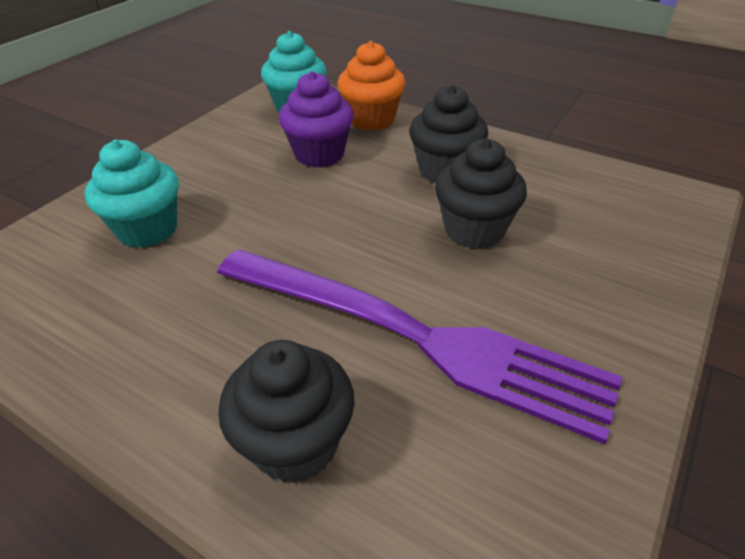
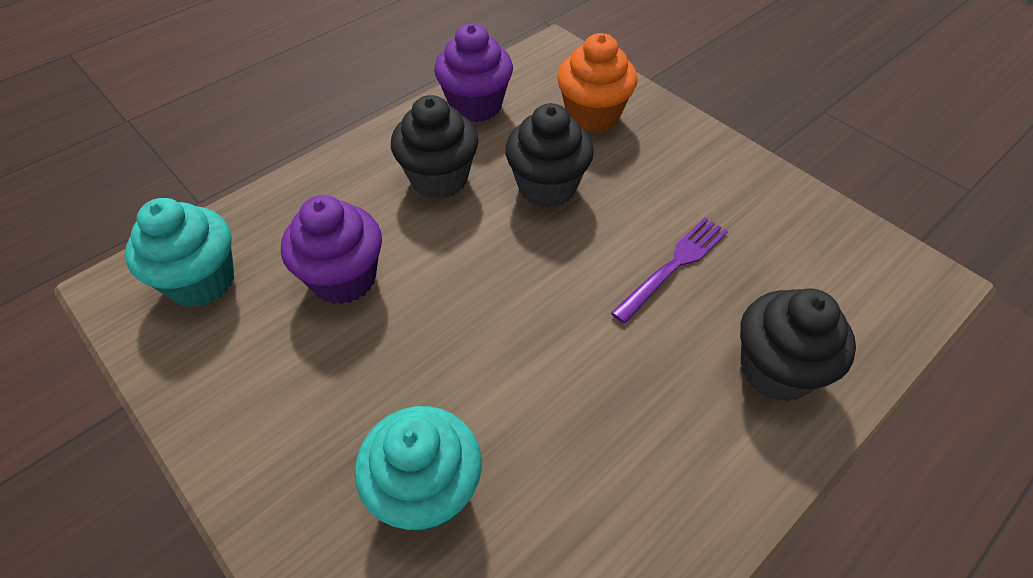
camera: 75 degrees left, 10 degrees up
purple fork [217,249,623,444] -> purple fork [611,217,728,324], size x0.44
orange cupcake [337,41,406,131] -> orange cupcake moved to [557,33,637,133]
none -> purple cupcake [434,24,513,122]

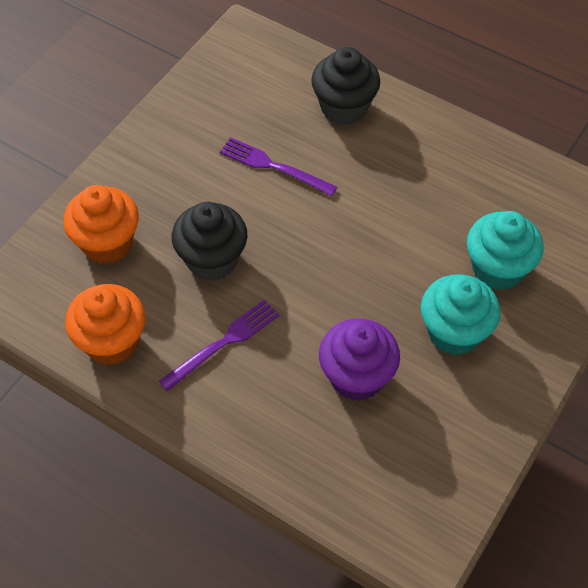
camera: 105 degrees left, 5 degrees up
turquoise cupcake [125,198,234,307] -> turquoise cupcake moved to [421,274,500,355]
black cupcake [391,95,478,199] -> purple fork [159,299,279,391]
purple cupcake [434,24,513,122] -> orange cupcake [65,284,145,365]

